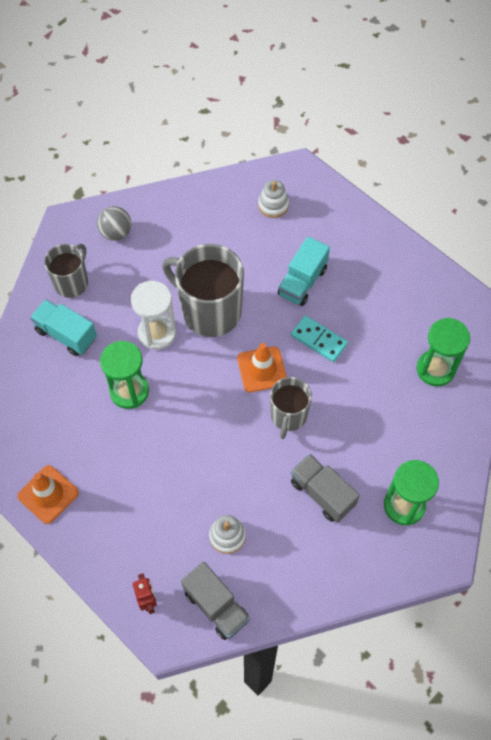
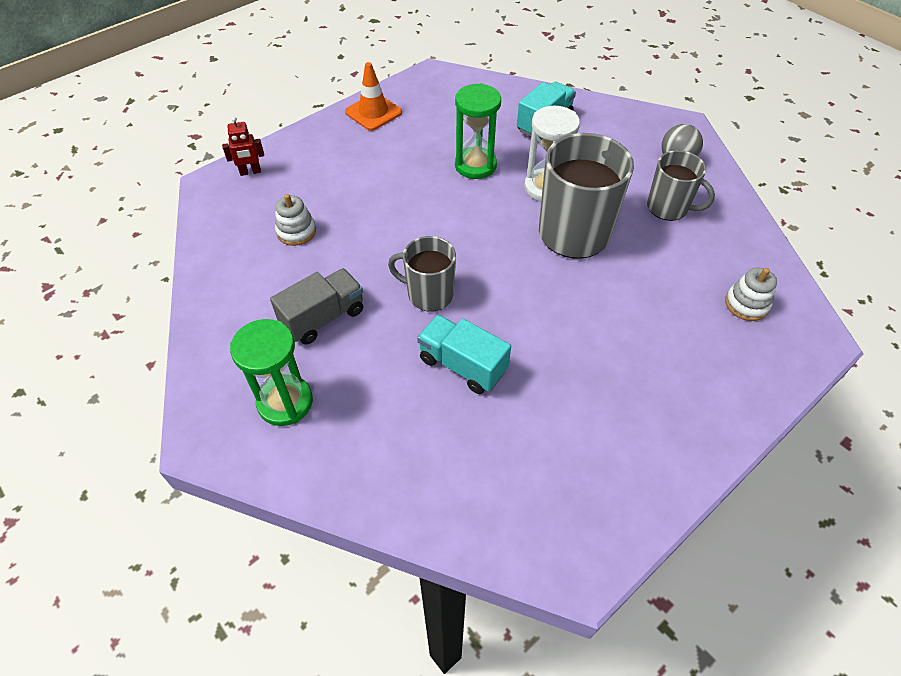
camera: 95 degrees right, 10 degrees down
grey mug [44,244,88,298] -> grey mug moved to [647,150,715,221]
grey truck [181,561,250,640] -> none
orange traffic cone [237,343,287,392] -> none
turquoise truck [278,237,330,306] -> turquoise truck moved to [417,315,511,394]
turquoise domino [291,315,348,362] -> none
green hourglass [417,318,470,387] -> none

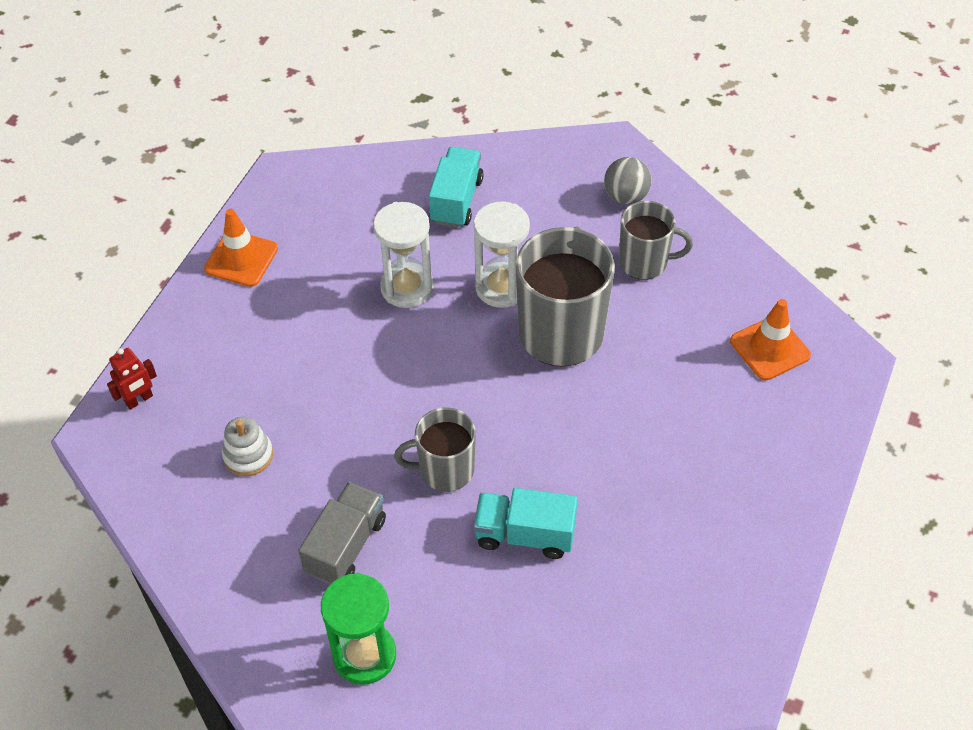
camera: 25 degrees left, 0 degrees up
green hourglass [455,83,501,179] -> white hourglass [373,202,434,308]
white stacking toy [725,267,777,321] -> orange traffic cone [730,299,811,381]

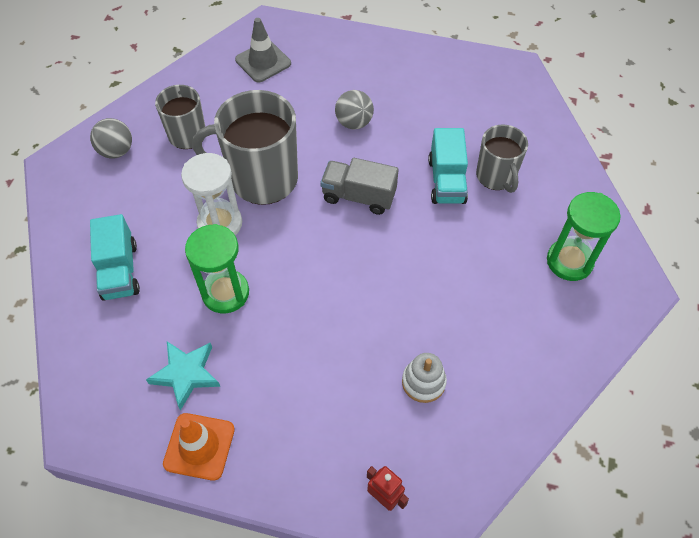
camera: 100 degrees left, 5 degrees up
grey truck [299,482,386,584] -> grey truck moved to [320,158,399,215]
white hourglass [373,202,434,308] -> green hourglass [185,224,249,314]
grey mug [394,407,476,492] -> grey mug moved to [476,125,528,193]
turquoise truck [429,147,484,228] -> turquoise truck turned 105 degrees counterclockwise [90,214,140,301]
orange traffic cone [730,299,811,381] -> grey traffic cone [235,18,291,83]
none -> turquoise star [146,342,220,410]
none -> grey ball [335,90,374,130]

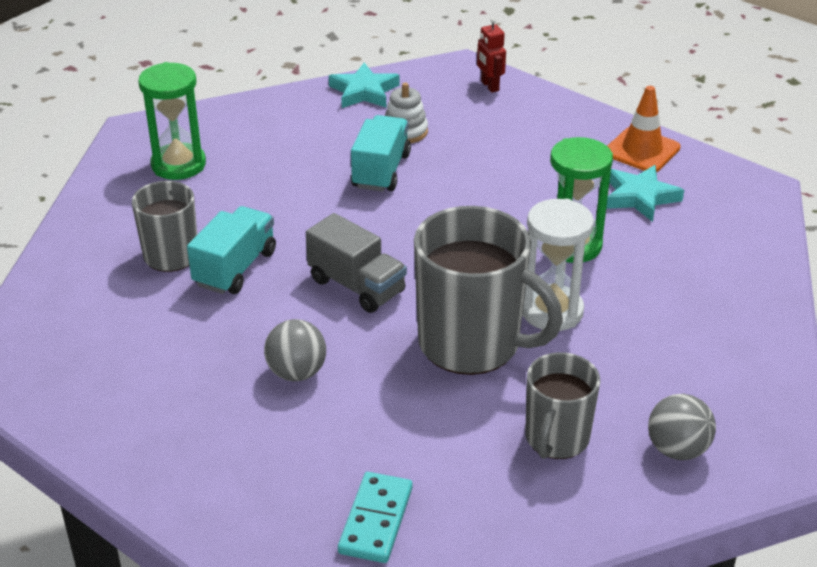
camera: 155 degrees left, 20 degrees down
turquoise truck [90,214,140,301] -> turquoise truck moved to [351,115,411,192]
grey traffic cone [235,18,291,83] -> turquoise domino [338,472,413,563]
none -> turquoise star [329,63,400,108]

